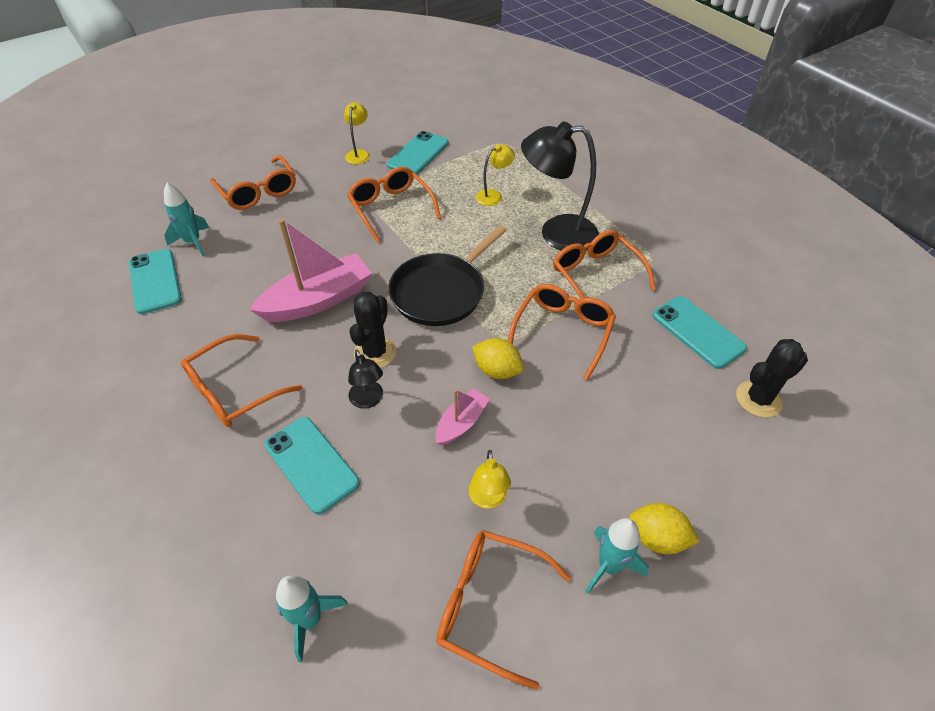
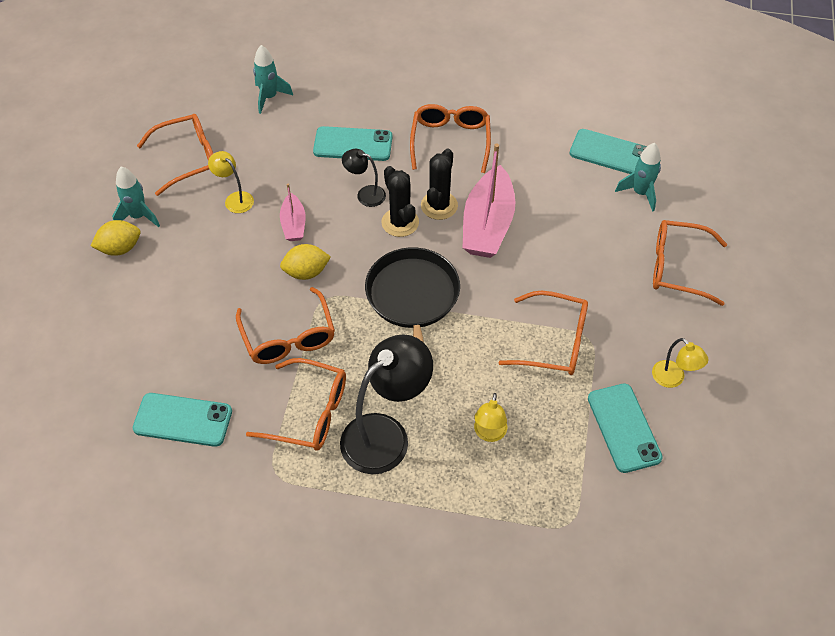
camera: 135 degrees right, 5 degrees up
black cactus [736,339,808,417] -> black cactus moved to [421,149,458,220]

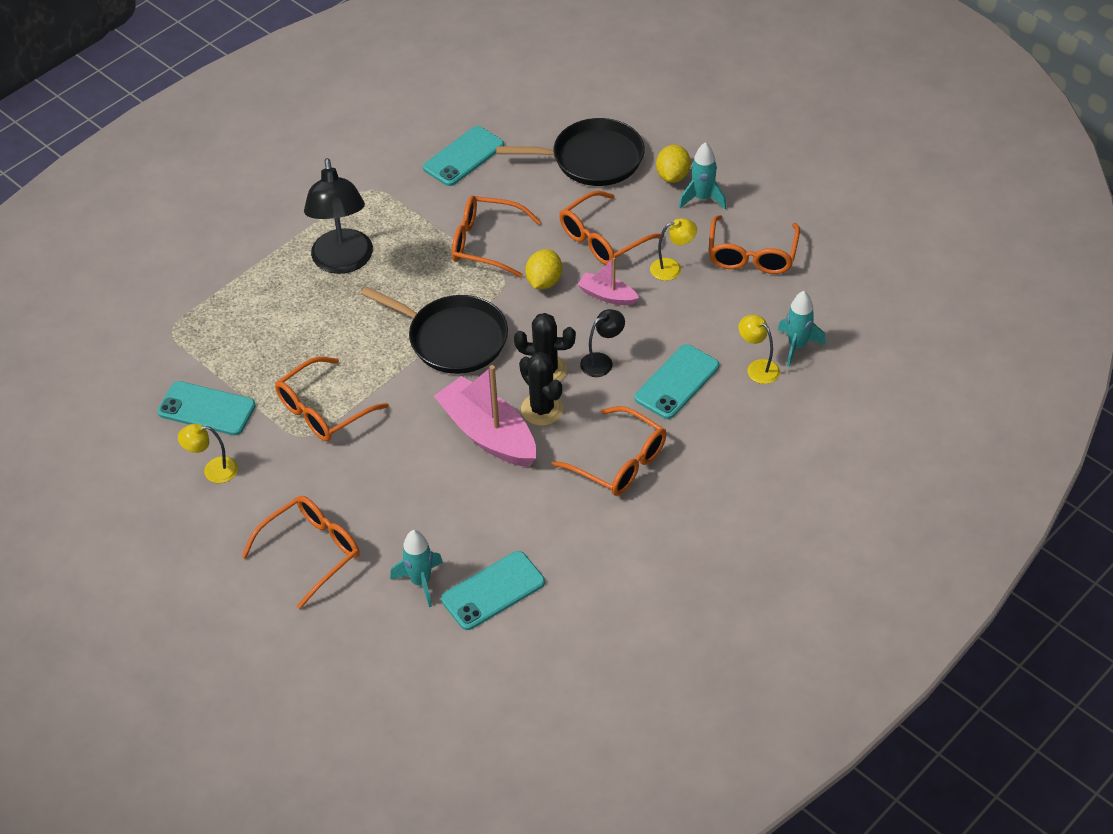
camera: 125 degrees right, 5 degrees down
orange glasses [246,358,346,451] -> orange glasses moved to [559,191,664,265]
yellow lamp [474,393,507,442] -> yellow lamp moved to [739,315,780,384]
none -> black pan [496,118,645,186]

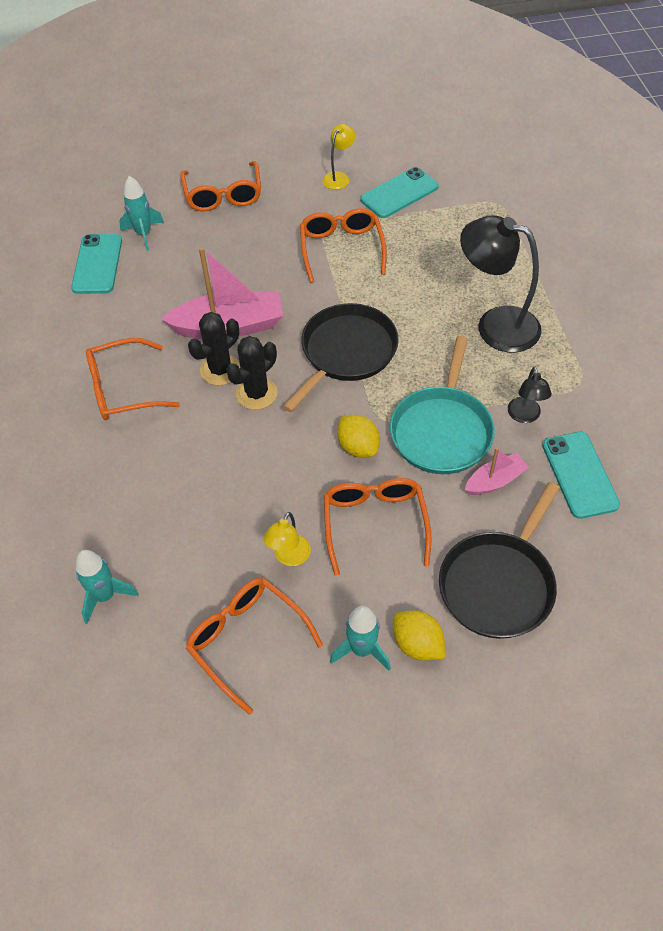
camera: 125 degrees right, 5 degrees up
black pan [361,287,508,374] -> black pan turned 150 degrees clockwise [283,303,399,412]
orange glasses [452,196,541,278] -> turquoise pan [390,336,495,474]
black cactus [519,352,563,426] -> black cactus turned 45 degrees counterclockwise [188,312,240,386]
pink boat [577,258,639,305] -> pink boat moved to [465,447,529,495]
black lamp [580,309,625,377] -> black lamp moved to [508,366,552,423]
turquoise phone [635,344,719,419] -> none
yellow lamp [739,315,780,384] -> none

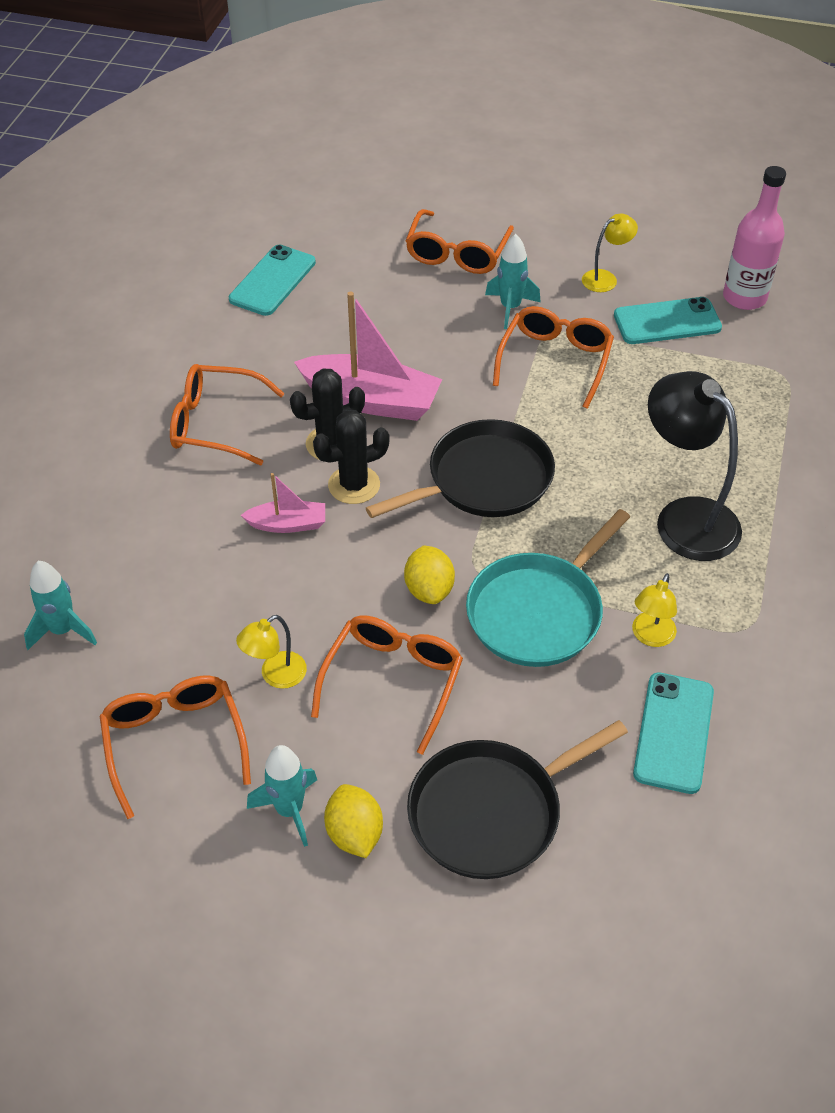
camera: 25 degrees right, 5 degrees down
turquoise rocket [119,176,164,251] -> turquoise rocket moved to [485,234,540,329]
pink boat [465,447,529,495] -> pink boat moved to [241,473,325,533]
black lamp [508,366,552,423] -> yellow lamp [632,573,677,647]
none -> pink bottle [723,166,786,310]

